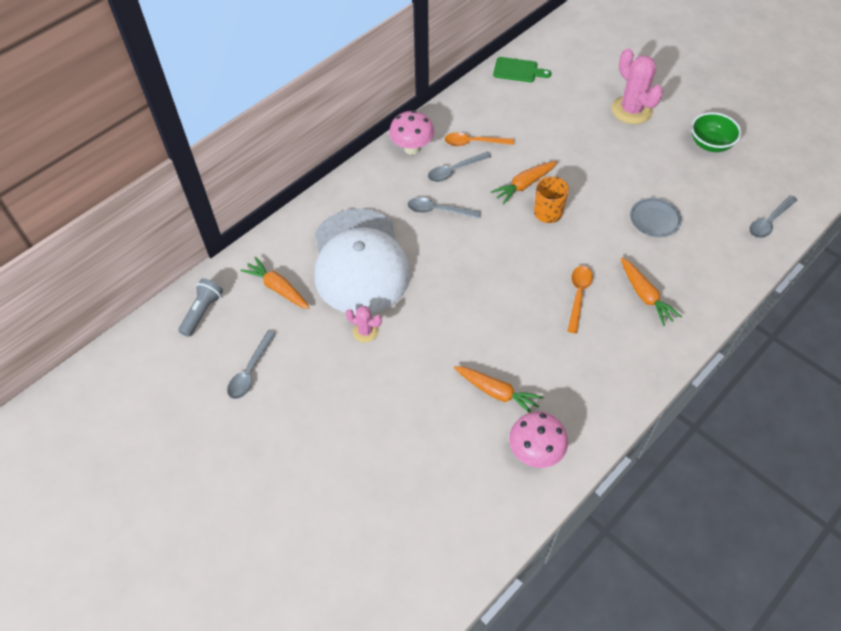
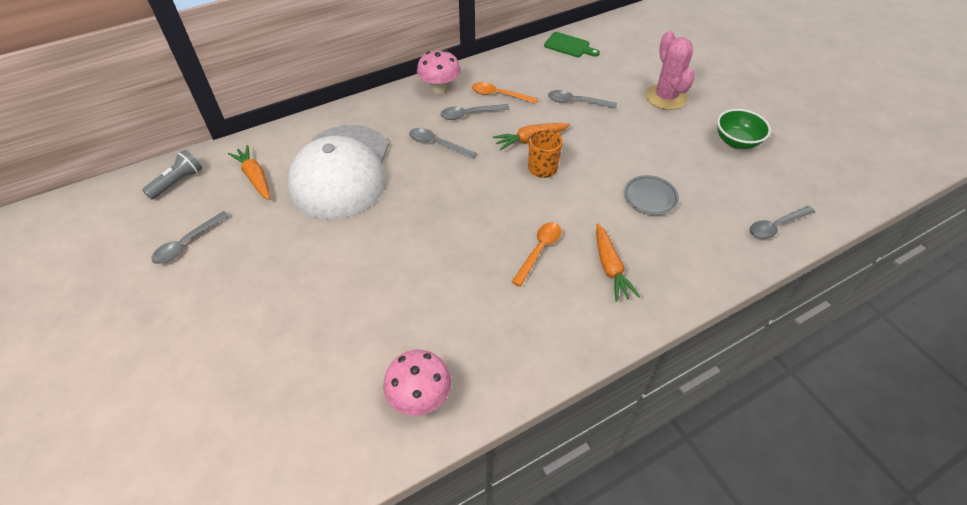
camera: 15 degrees right, 5 degrees down
pink cactus [346,306,382,342] -> none
orange carrot [454,366,544,413] -> none
none -> grey spoon [548,90,617,108]

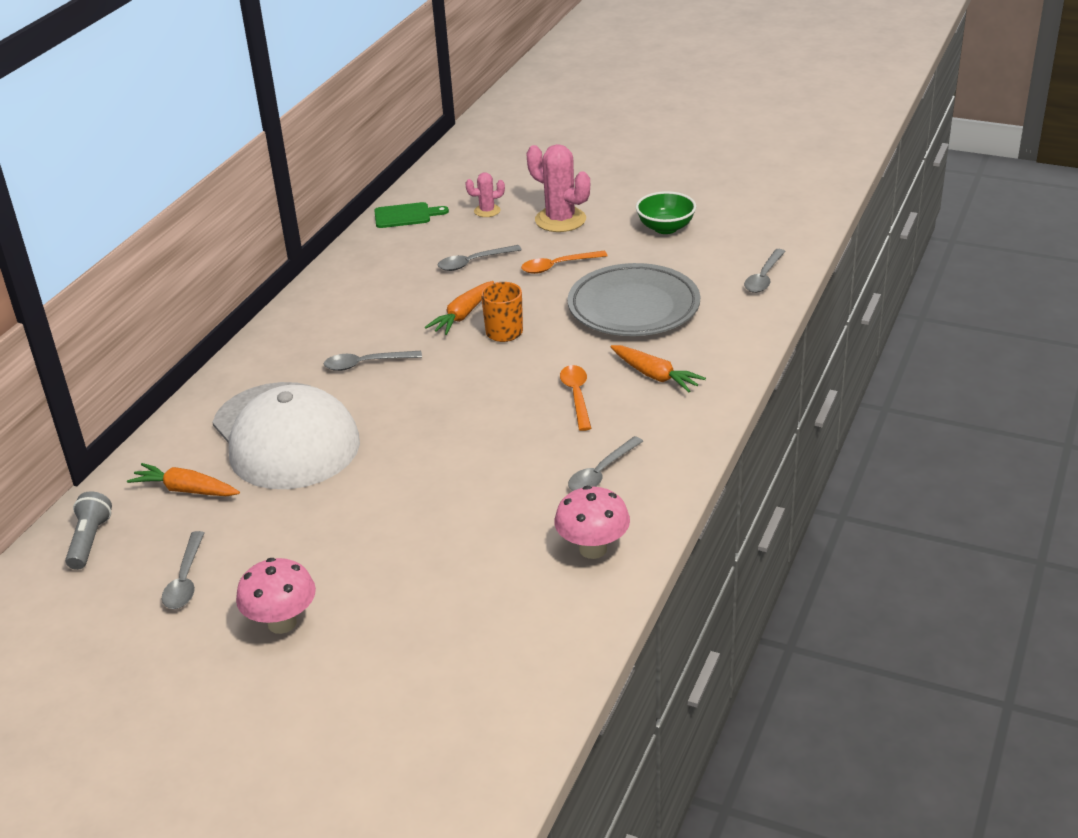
camera: 35 degrees left, 15 degrees down
pink mushroom [417,50,461,94] -> pink mushroom moved to [236,558,316,634]
grey spoon [441,104,510,120] -> grey spoon moved to [568,436,644,491]
orange spoon [472,82,538,104] -> orange spoon moved to [521,251,608,274]
grey plate [624,175,679,215] -> grey plate [567,263,700,336], size x2.06
none -> pink cactus [465,172,505,217]

